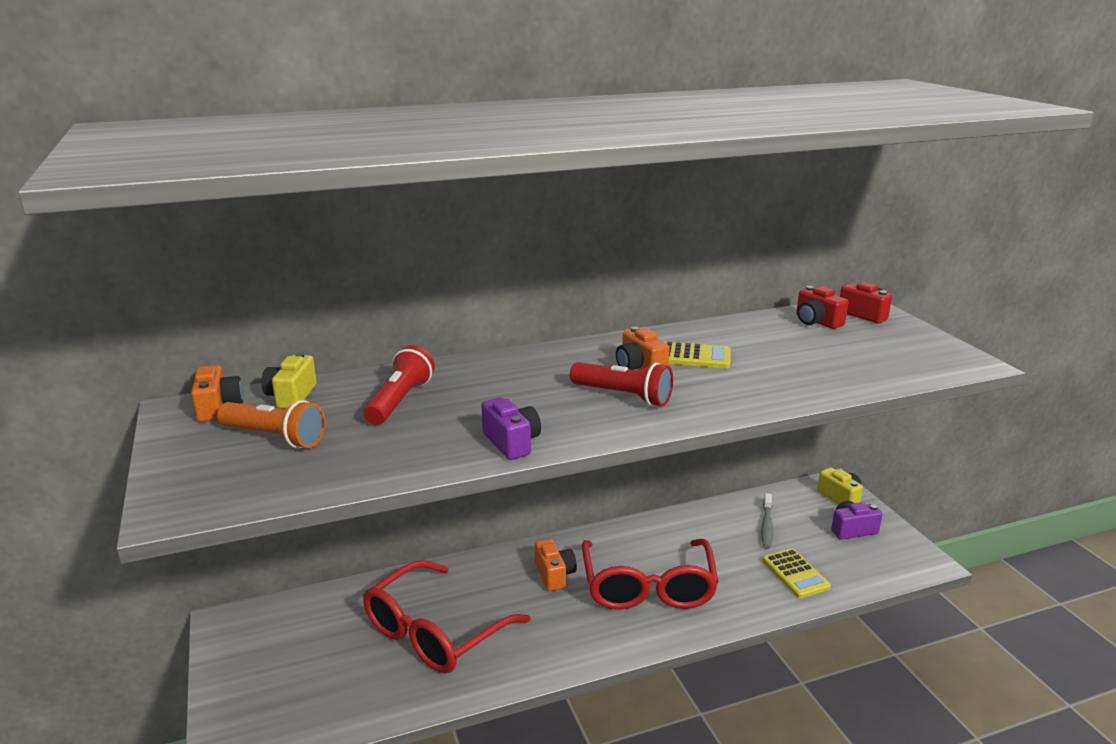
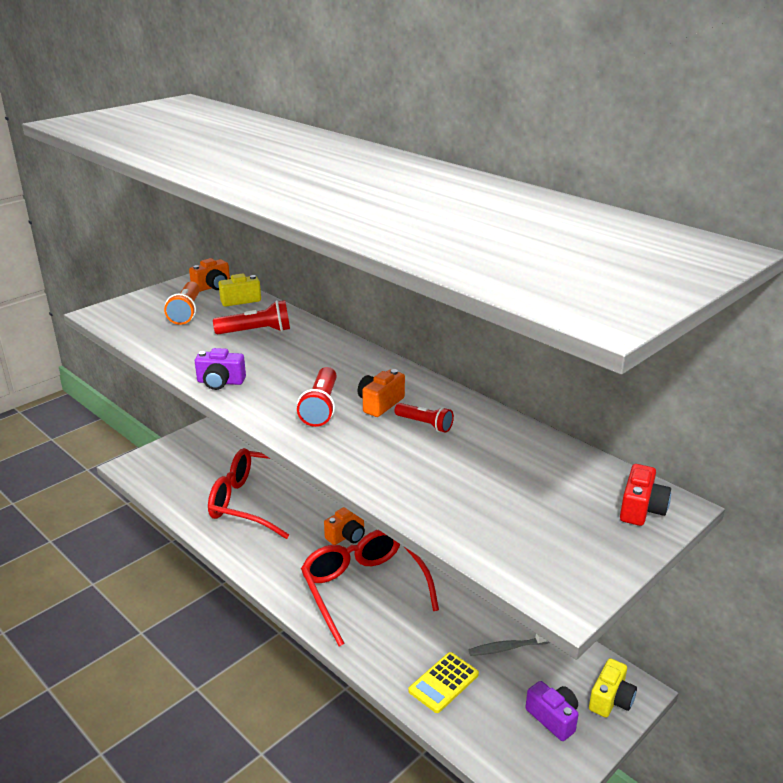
camera: 65 degrees right, 5 degrees up
purple camera [481,397,541,460] -> purple camera turned 60 degrees clockwise [195,348,246,390]
red glasses [582,539,719,610] -> red glasses turned 90 degrees clockwise [301,530,439,647]
yellow calculator [664,342,731,368] -> red flashlight [394,403,454,433]
red camera [796,286,848,329] -> none

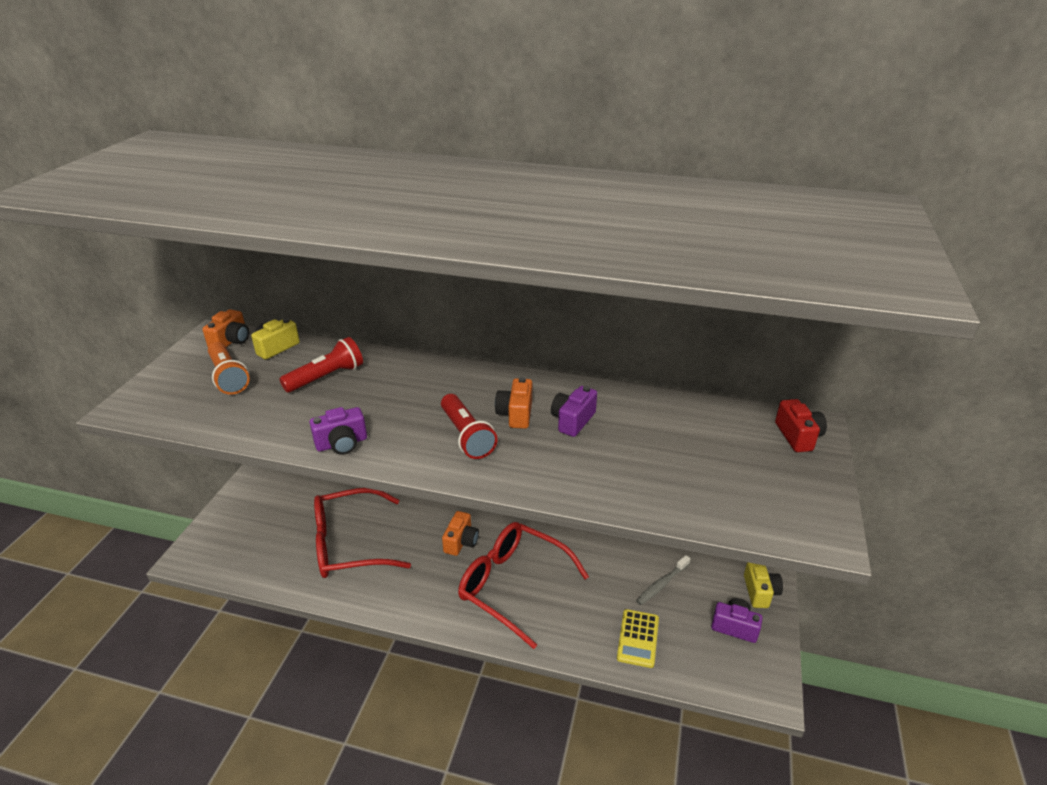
camera: 30 degrees left, 5 degrees up
red flashlight [394,403,454,433] -> purple camera [551,386,597,437]

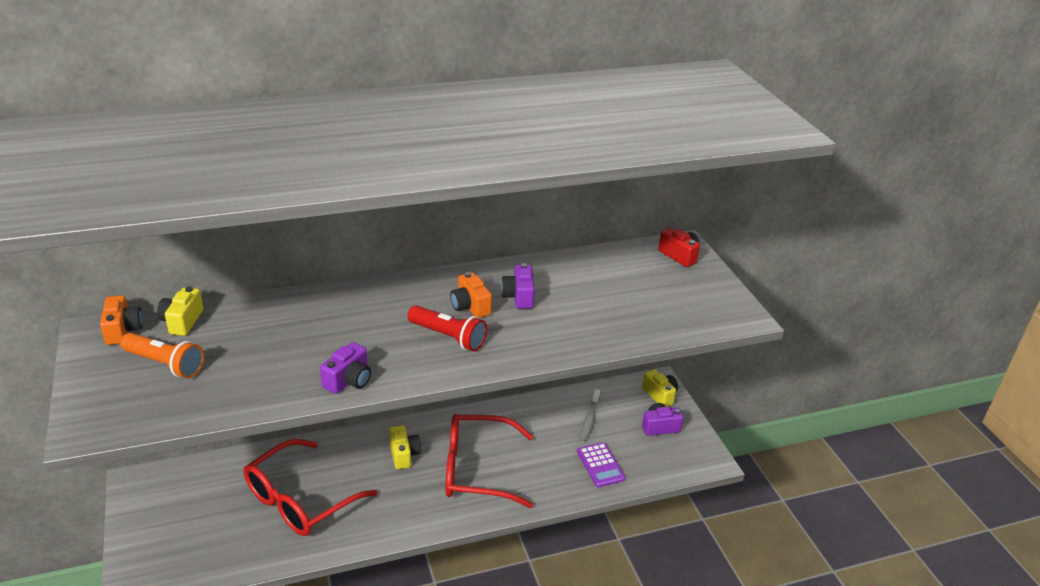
camera: 35 degrees left, 0 degrees up
red flashlight [280,337,363,393] -> none
orange camera [442,511,479,556] -> yellow camera [389,425,421,469]
yellow calculator [617,609,659,668] -> purple calculator [577,442,625,487]

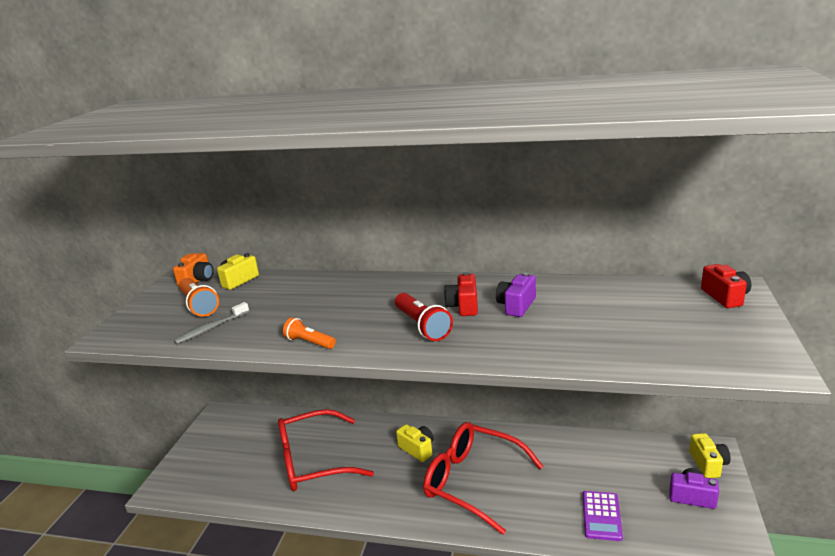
camera: 35 degrees right, 10 degrees down
purple camera [320,342,371,394] -> orange flashlight [283,317,336,349]
yellow camera [389,425,421,469] -> yellow camera turned 60 degrees counterclockwise [396,424,433,462]
orange camera [450,272,492,318] -> red camera [444,272,478,316]
grey toothbrush [581,389,600,441] -> grey toothbrush moved to [174,302,249,344]

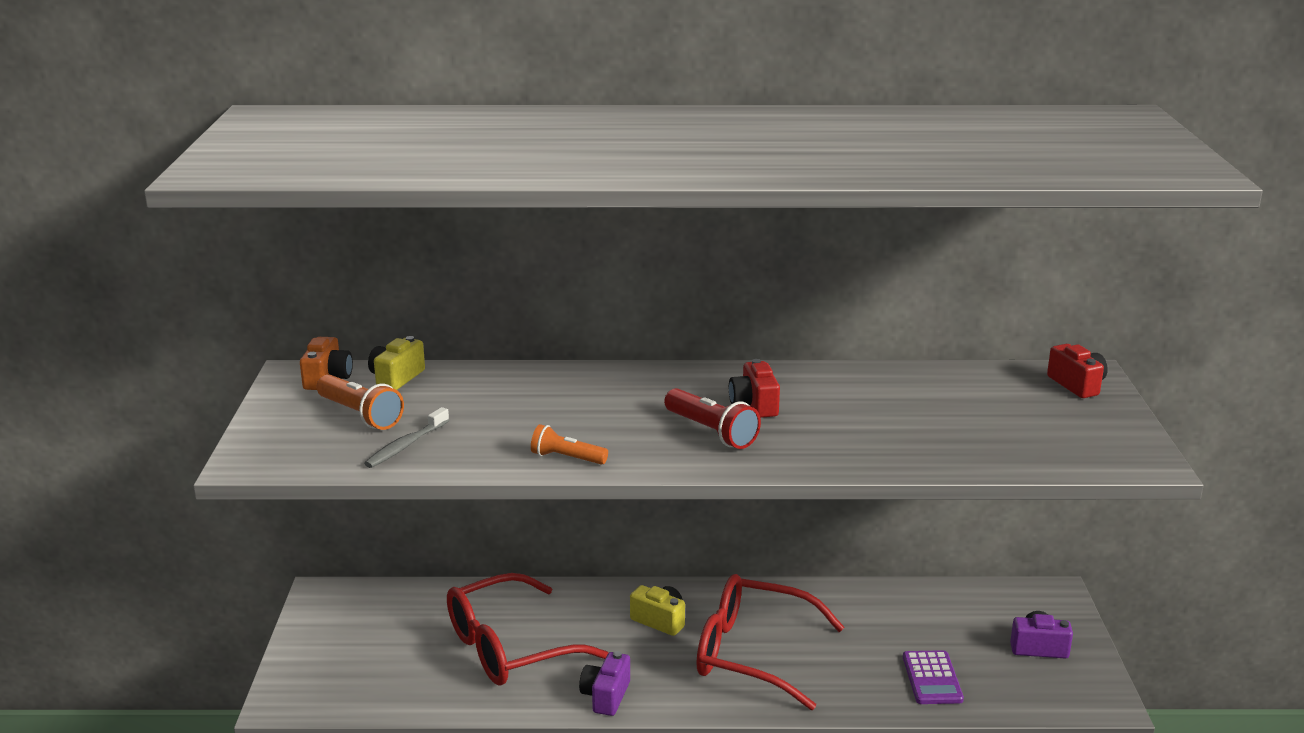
camera: 15 degrees left, 0 degrees up
purple camera [496,272,536,317] -> purple camera moved to [579,651,630,716]
yellow camera [689,433,731,478] -> none

